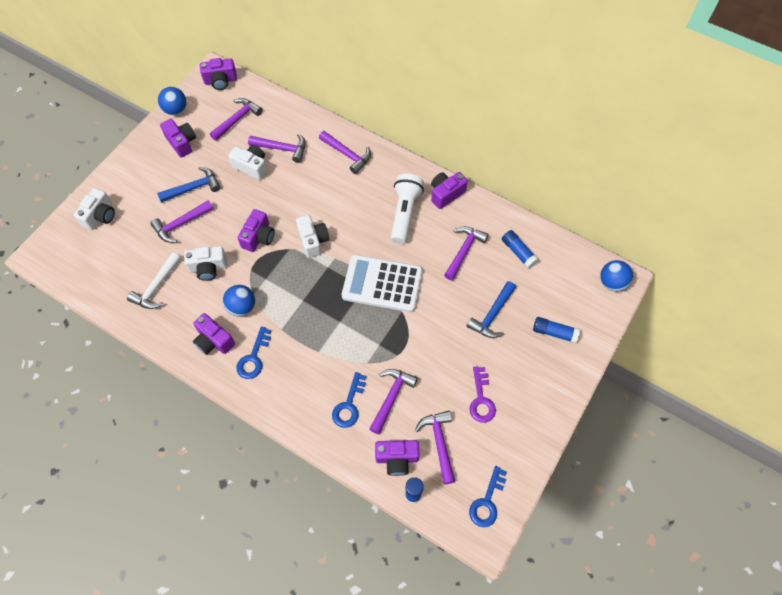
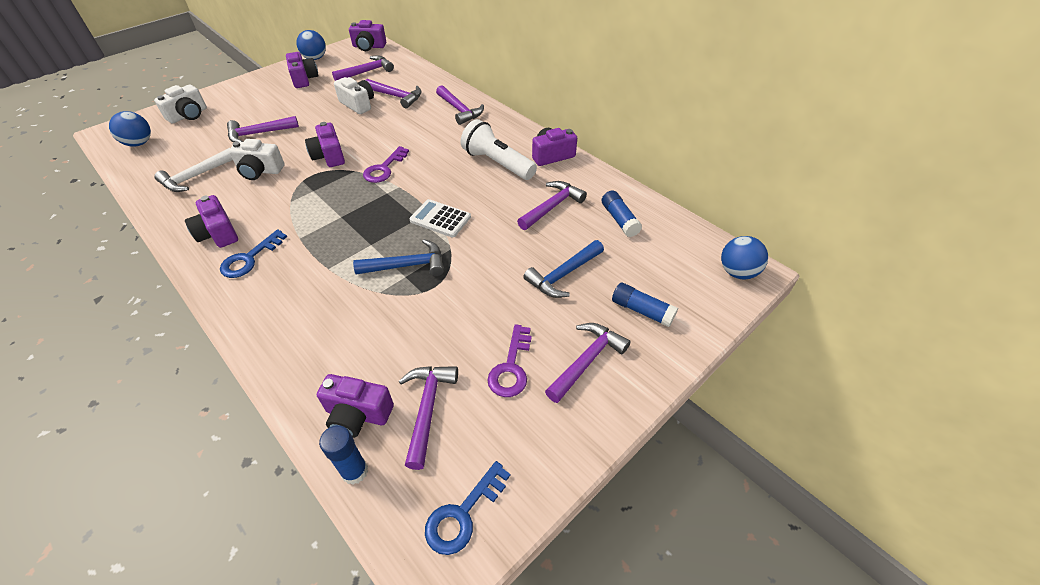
camera: 15 degrees right, 15 degrees down
blue hammer [157,167,221,203] -> blue hammer moved to [353,239,444,276]
blue ball [223,285,255,317] -> blue ball moved to [109,111,151,147]
purple camera [238,209,275,252] -> purple camera turned 120 degrees clockwise [305,122,345,167]
white camera [296,215,329,258] -> purple key [363,146,409,183]
blue key [332,372,366,428] -> none
white calculator [342,255,423,312] -> white calculator [409,199,471,237], size x0.57
purple hammer [369,369,418,435] -> purple hammer moved to [545,323,631,403]
white flashlight [391,174,424,244] -> white flashlight turned 75 degrees counterclockwise [461,119,537,180]

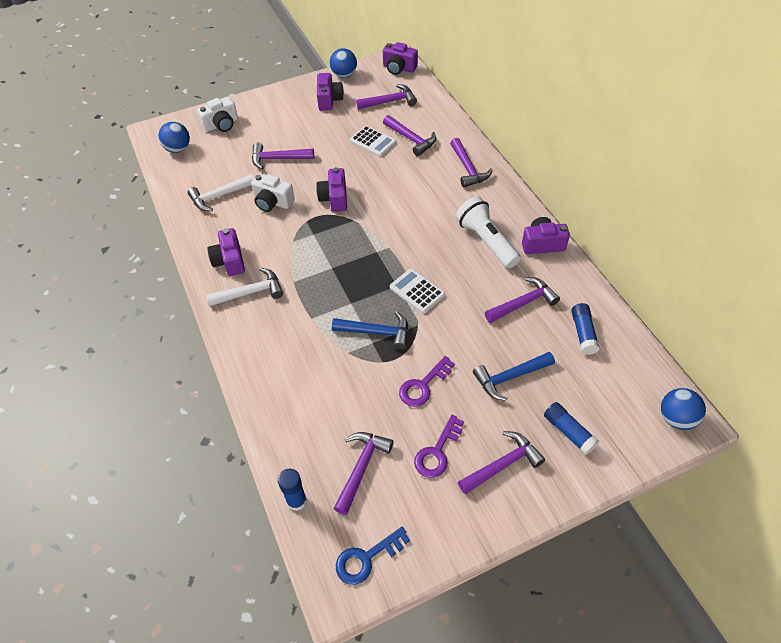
camera: 20 degrees right, 5 degrees up
blue key [220,229,287,278] -> white hammer [206,268,283,306]
purple camera [317,374,394,438] -> none
white camera [334,77,374,114] -> white calculator [350,126,396,157]
purple key [363,146,409,183] -> purple key moved to [399,356,455,407]

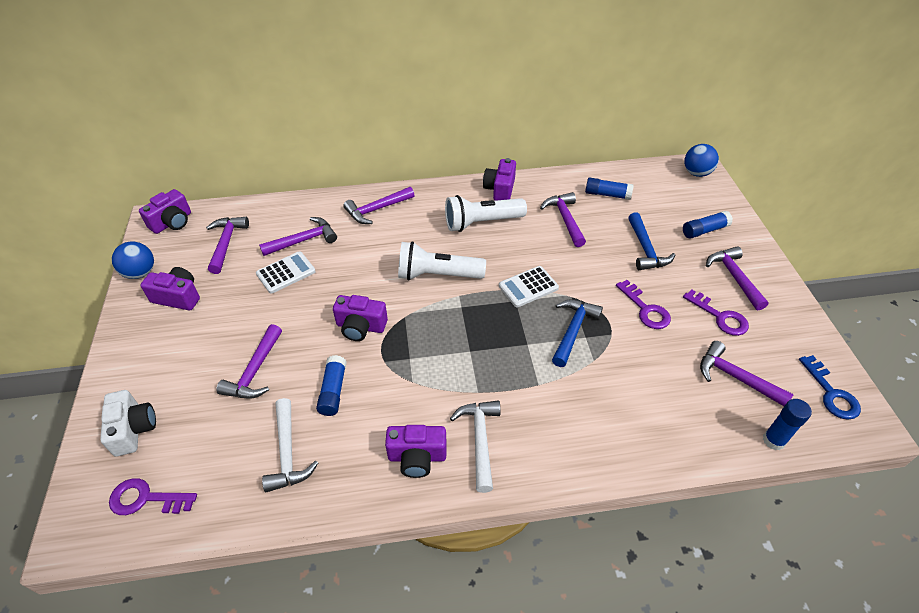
camera: 75 degrees left, 5 degrees down
blue ball [158,122,190,153] -> purple key [109,478,197,515]
white camera [251,174,295,212] -> blue glue stick [316,355,347,416]
purple hammer [450,138,493,187] -> purple hammer turned 150 degrees clockwise [343,187,415,224]
none -> white flashlight [398,241,486,280]

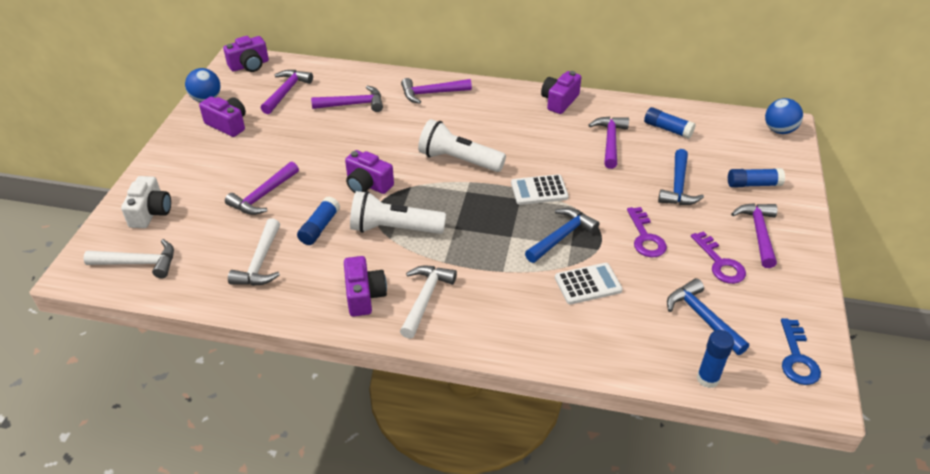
camera: 20 degrees right, 5 degrees down
purple key [109,478,197,515] -> white hammer [83,239,174,278]
white calculator [256,251,316,294] -> white calculator moved to [555,263,623,304]
purple camera [385,425,447,478] -> purple camera turned 120 degrees counterclockwise [344,256,387,317]
white flashlight [445,195,527,232] -> white flashlight moved to [350,191,446,234]
purple hammer [700,341,794,406] -> blue hammer [667,278,749,355]

